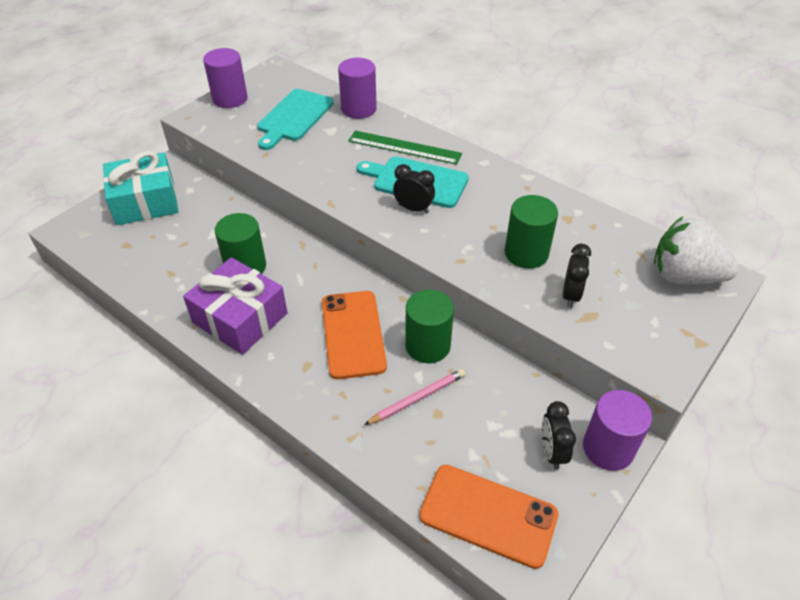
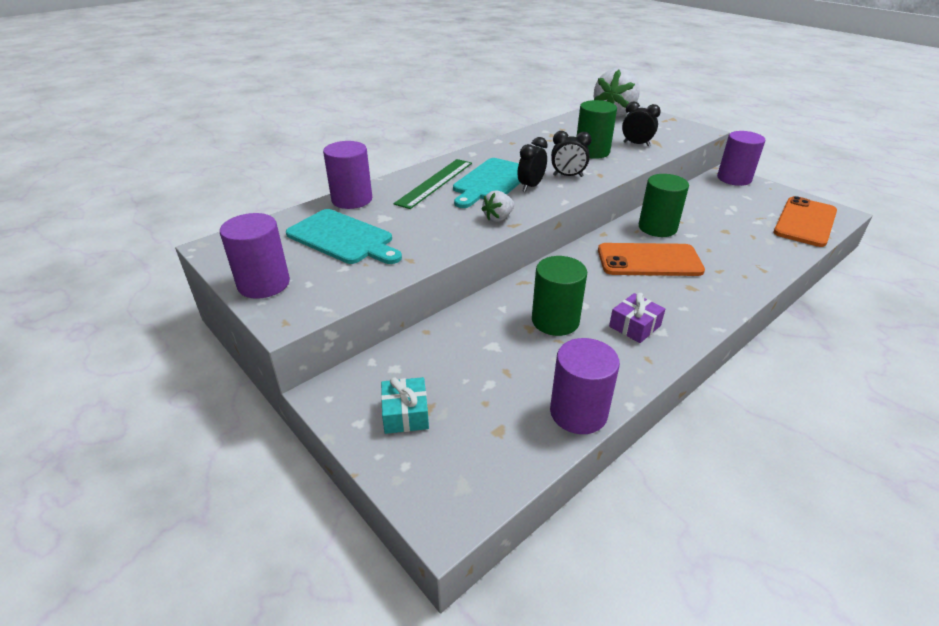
camera: 80 degrees left, 10 degrees down
turquoise gift [103,151,178,225] -> turquoise gift [381,377,429,434], size x0.50
purple gift [183,257,288,355] -> purple gift [609,293,665,343], size x0.50
pink pencil [364,369,465,425] -> none
black clock [542,401,576,470] -> black clock moved to [551,131,592,177]
none -> white strawberry [481,190,514,222]
none -> purple cylinder [550,338,620,434]

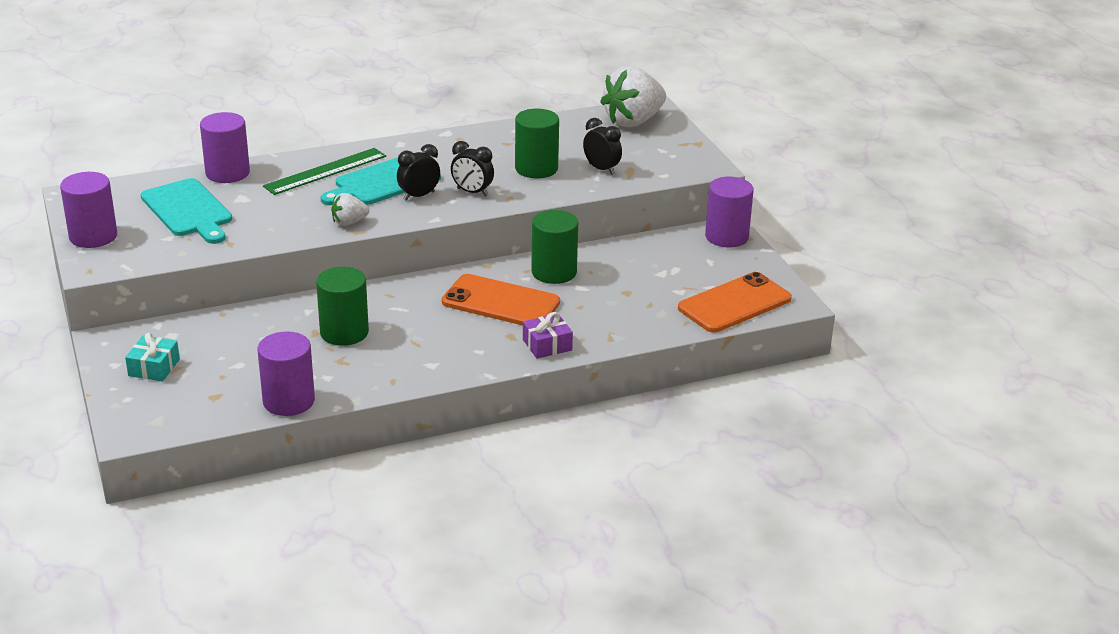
camera: 20 degrees right, 5 degrees down
purple gift [609,293,665,343] -> purple gift moved to [523,312,573,359]

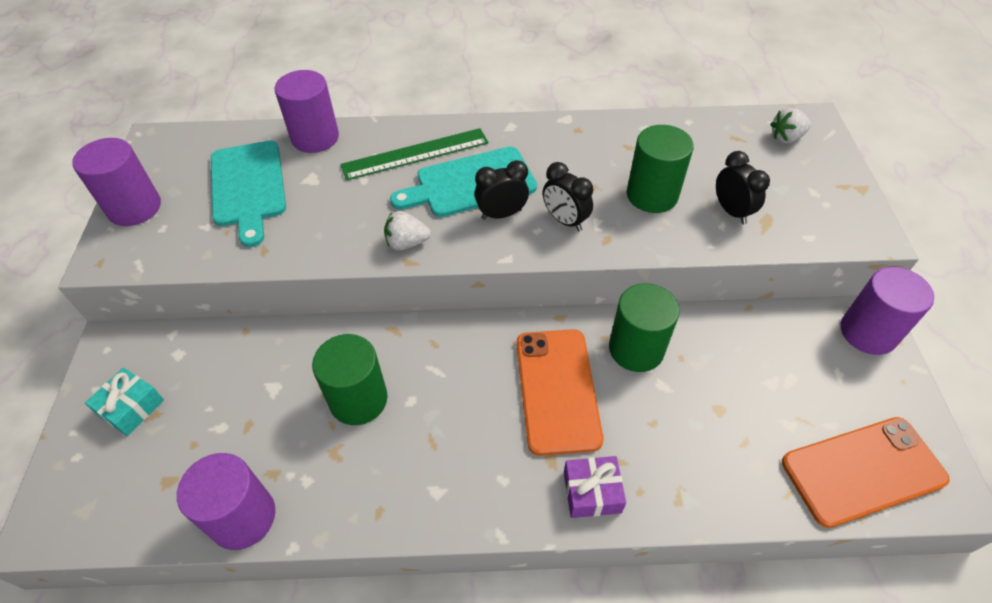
camera: 20 degrees right, 20 degrees up
orange phone [442,274,560,325] -> orange phone turned 45 degrees clockwise [516,329,603,456]
white strawberry [600,66,666,127] -> white strawberry [770,107,811,143], size x0.48

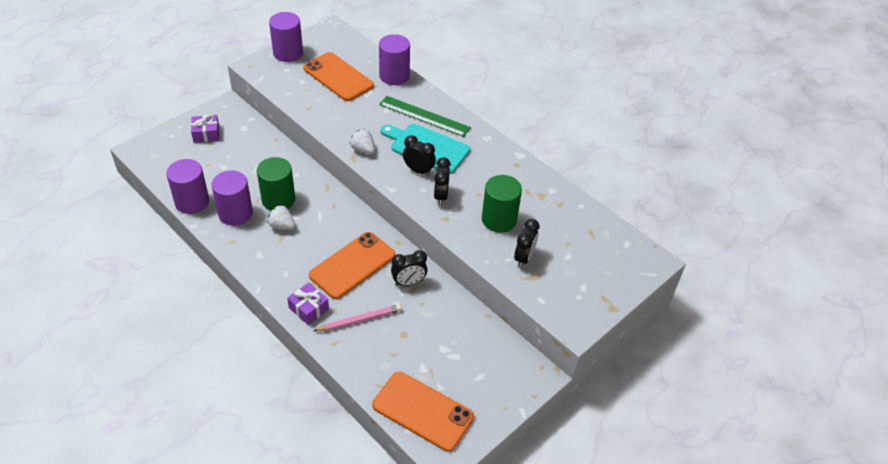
camera: 45 degrees right, 5 degrees down
turquoise gift [85,368,164,436] -> purple gift [191,114,220,143]
turquoise cutting board [211,141,286,247] -> orange phone [303,52,374,101]
green cylinder [609,283,680,372] -> black clock [391,250,427,286]
white strawberry [770,107,811,143] -> white strawberry moved to [267,204,296,230]
purple cylinder [841,267,934,355] -> purple cylinder moved to [212,170,253,226]
none -> pink pencil [314,304,402,331]

